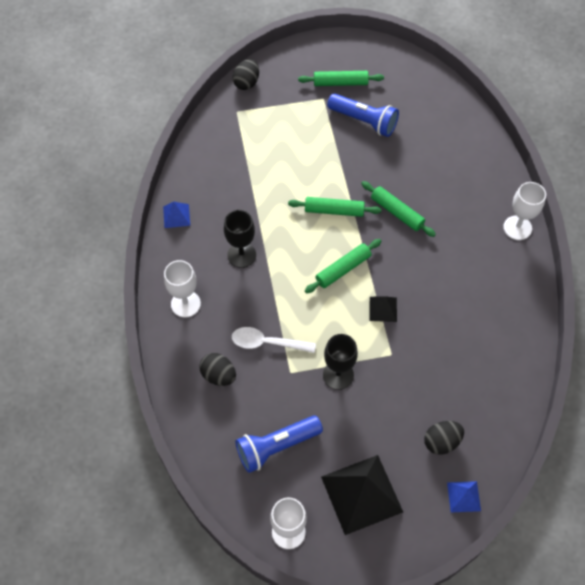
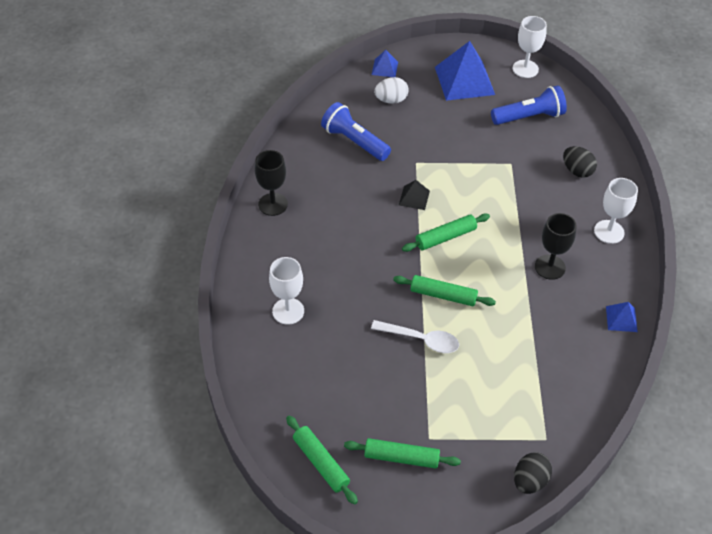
camera: 170 degrees left, 10 degrees down
white spoon [232,327,316,353] -> white spoon moved to [371,320,459,353]
black pyramid [321,455,403,535] -> blue pyramid [435,41,495,101]
black goblet [323,334,358,390] -> black goblet moved to [255,150,288,216]
blue flashlight [327,93,399,137] -> blue flashlight moved to [321,102,391,161]
green rolling pin [361,181,436,237] -> green rolling pin moved to [286,415,358,505]
black egg [424,421,464,455] -> white egg [374,77,409,104]
white goblet [503,182,546,240] -> white goblet moved to [269,257,304,325]

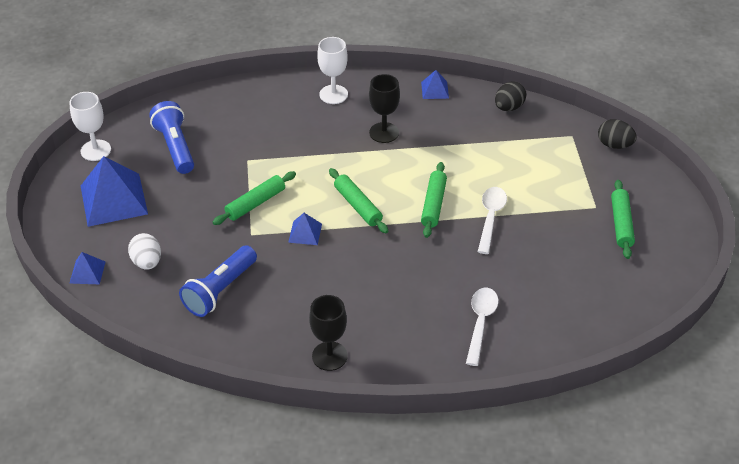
camera: 95 degrees left, 5 degrees down
white goblet [269,257,304,325] -> white spoon [466,288,498,366]
green rolling pin [286,415,358,505] -> green rolling pin moved to [213,171,296,225]
black pyramid [399,180,430,210] -> blue pyramid [288,213,322,245]
black egg [563,146,597,178] -> black egg moved to [495,81,526,111]

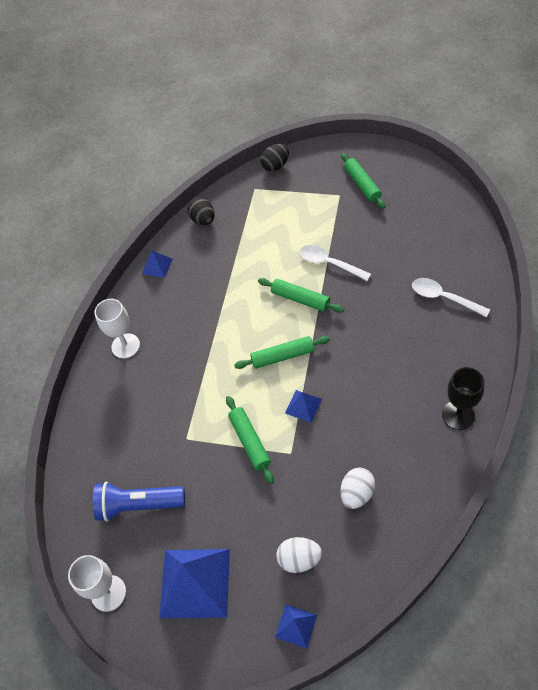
camera: 65 degrees left, 10 degrees up
blue flashlight [179,245,257,317] -> white egg [340,468,375,509]
black goblet [369,74,400,143] -> none
green rolling pin [611,180,635,259] -> green rolling pin turned 45 degrees clockwise [341,153,385,209]

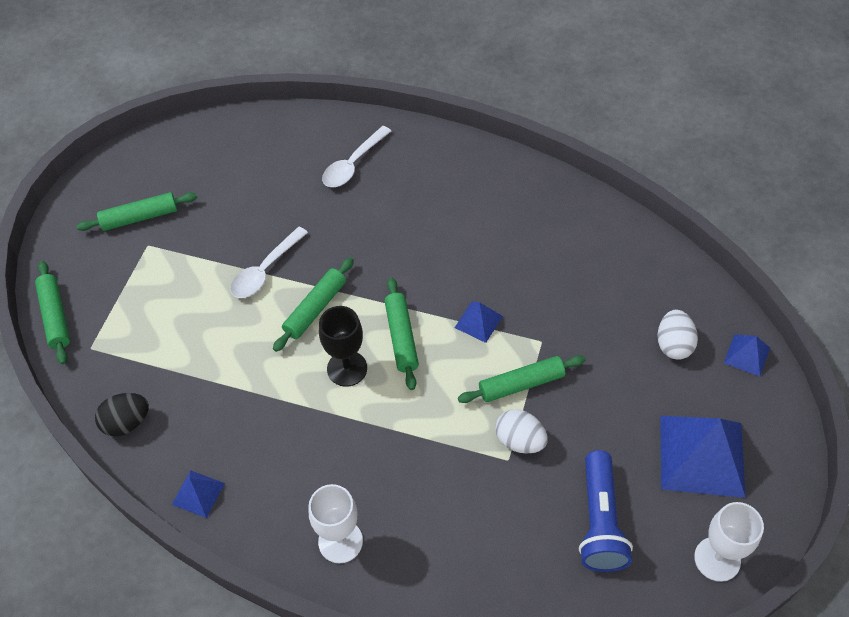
camera: 90 degrees left, 0 degrees up
black egg [261,143,289,172] -> green rolling pin [35,261,70,364]
white egg [340,468,375,509] -> white egg moved to [495,409,548,454]
black goblet [442,367,485,430] -> black goblet moved to [319,306,367,387]

